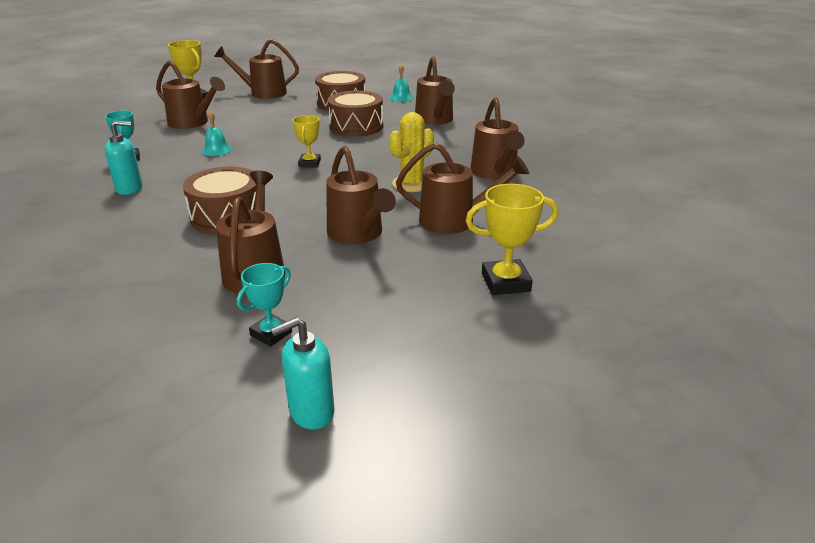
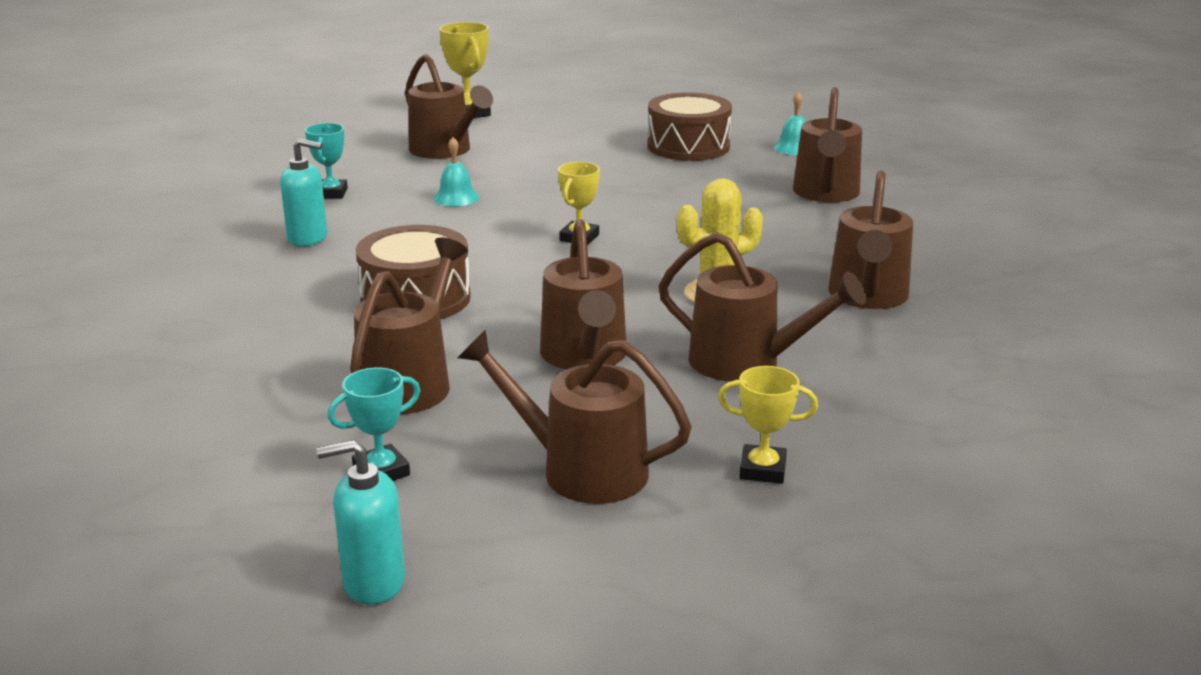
camera: 20 degrees right, 5 degrees down
brown watering can [214,39,299,99] -> brown watering can moved to [458,330,692,504]
brown drum [328,91,383,137] -> none
yellow trophy [466,184,558,295] -> yellow trophy [718,366,818,484], size x0.66

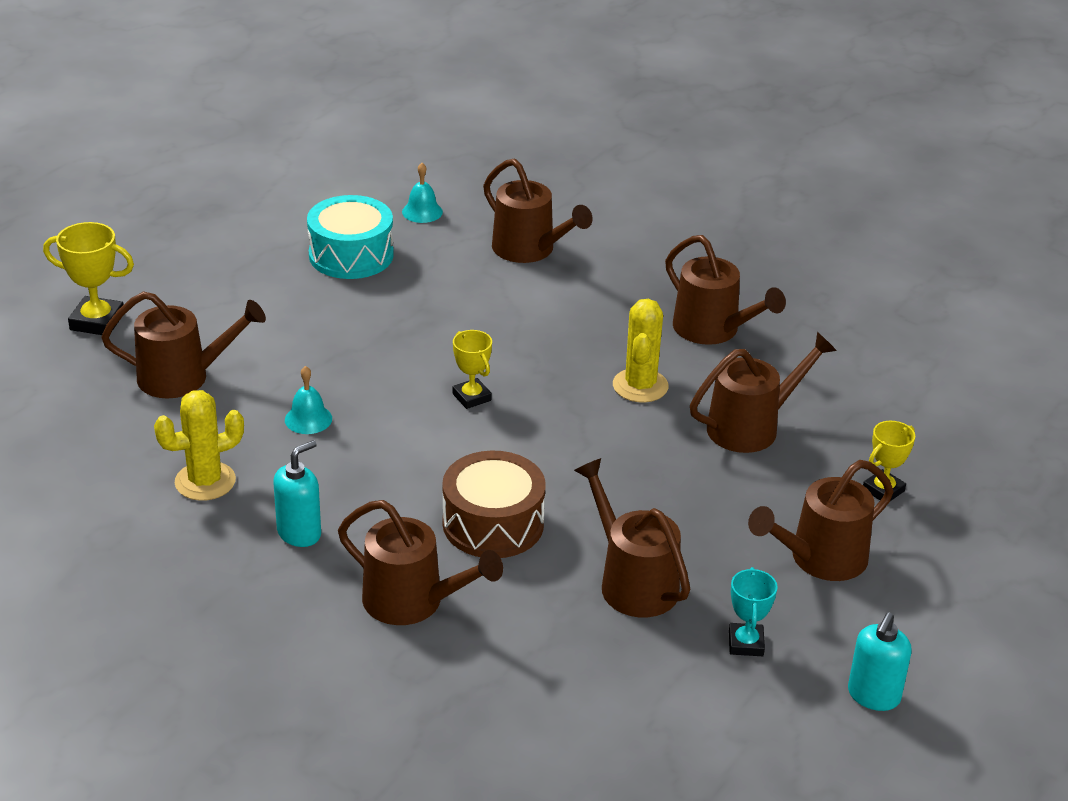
camera: 55 degrees left, 10 degrees up
turquoise trophy [305,123,348,198] -> yellow cactus [154,390,244,501]
brown watering can [540,219,626,370] -> brown watering can moved to [338,500,503,625]
brown drum [648,92,732,161] -> turquoise drum [307,195,394,279]

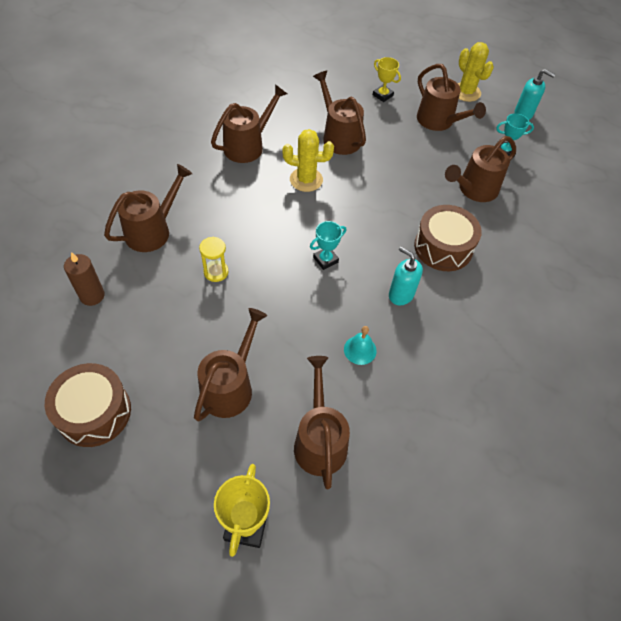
camera: 95 degrees left, 20 degrees up
yellow cactus [154,390,244,501] -> yellow cactus moved to [458,42,494,102]
turquoise soap dispenser [273,440,321,547] -> turquoise soap dispenser moved to [389,247,423,305]
turquoise drum [307,195,394,279] -> none
brown watering can [338,500,503,625] -> brown watering can moved to [194,308,267,422]
turquoise bell [402,163,443,223] -> brown candle [64,252,105,306]
yellow trophy [452,330,492,409] -> turquoise trophy [310,221,346,270]
none -> brown drum [45,363,131,447]
none -> yellow hourglass [199,237,228,282]

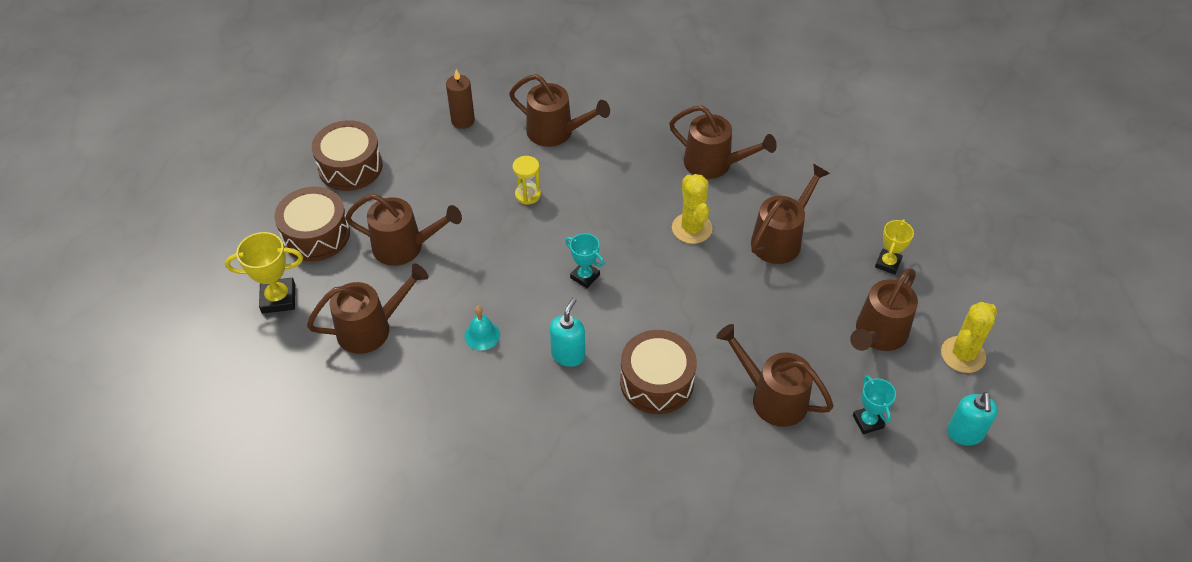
camera: 75 degrees right, 5 degrees down
none -> brown drum [274,187,350,261]

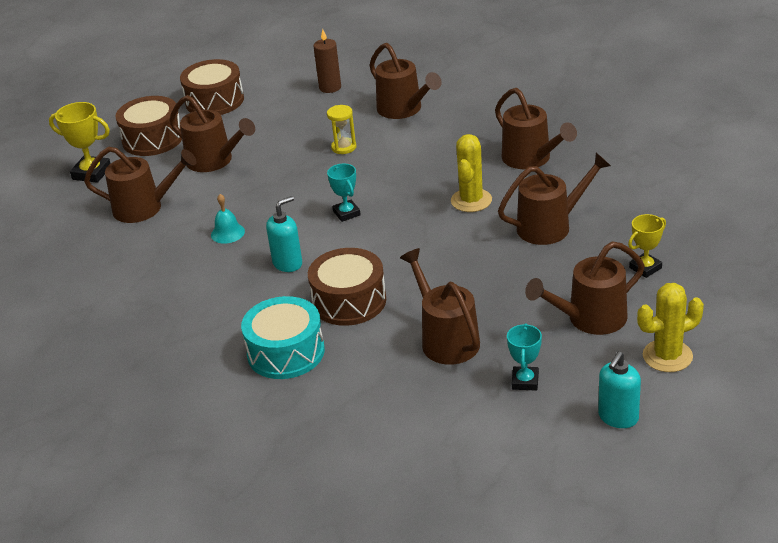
camera: 30 degrees right, 15 degrees down
none -> turquoise drum [241,296,325,379]

